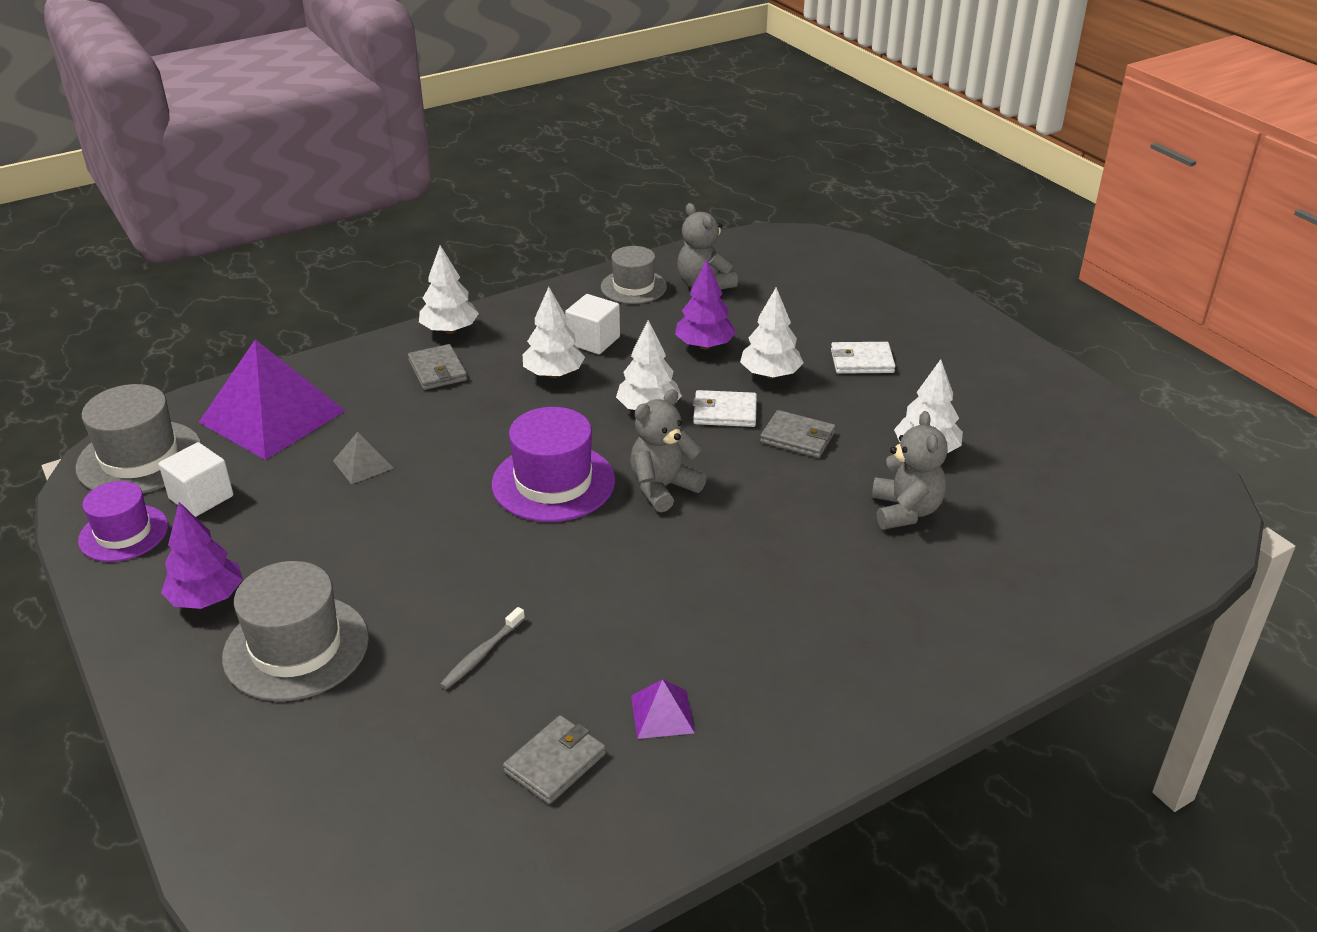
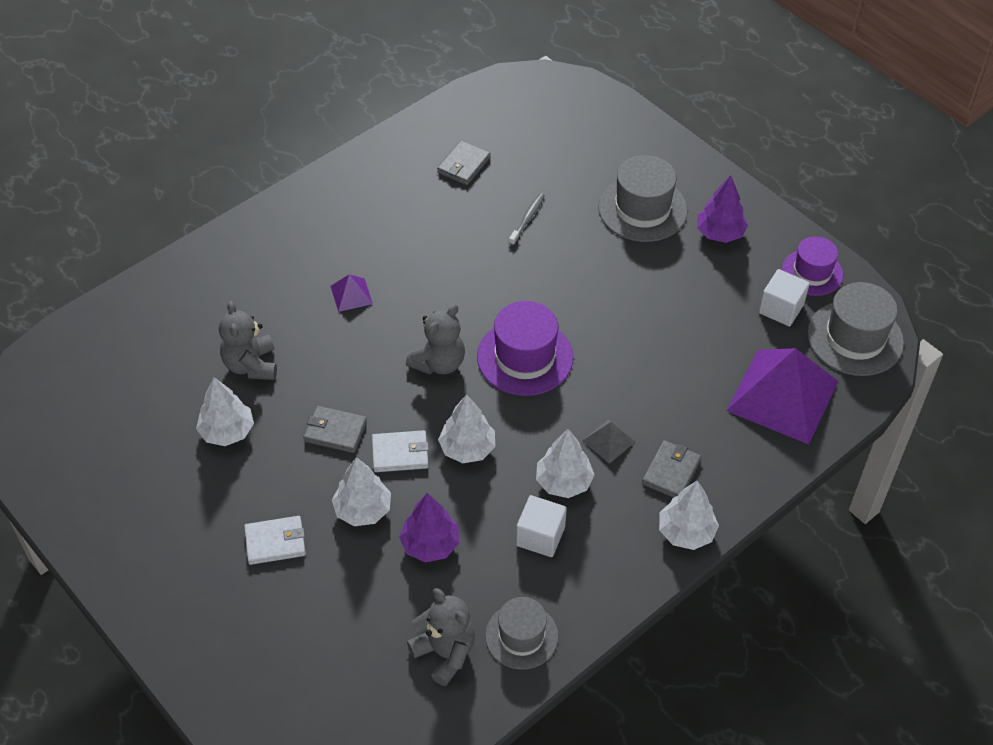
camera: 170 degrees right, 15 degrees up
grey pyramid [333,432,394,484] -> grey pyramid moved to [582,420,635,464]
grey wallet [408,344,467,390] -> grey wallet turned 60 degrees clockwise [642,440,701,498]
purple pyramid [631,679,695,739] -> purple pyramid moved to [331,274,373,312]

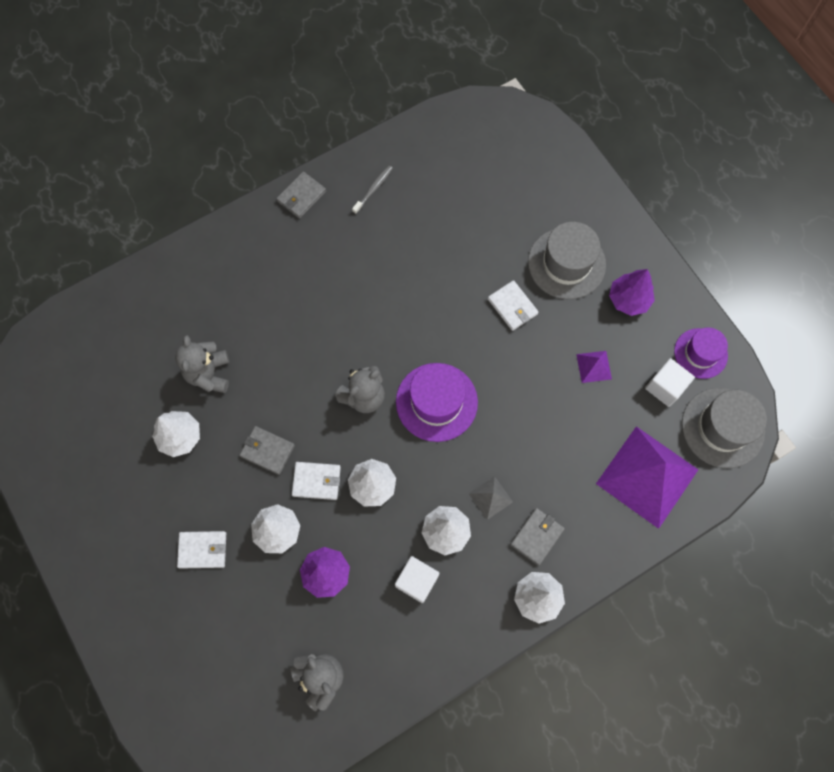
camera: 10 degrees right, 20 degrees up
purple pyramid [331,274,373,312] -> purple pyramid moved to [576,351,612,383]
grey wallet [437,140,491,185] -> grey wallet moved to [276,171,326,219]
grey hat [485,597,558,670] -> none
grey toothbrush [509,193,545,245] -> grey toothbrush moved to [352,165,393,214]
none -> white wallet [488,280,539,331]

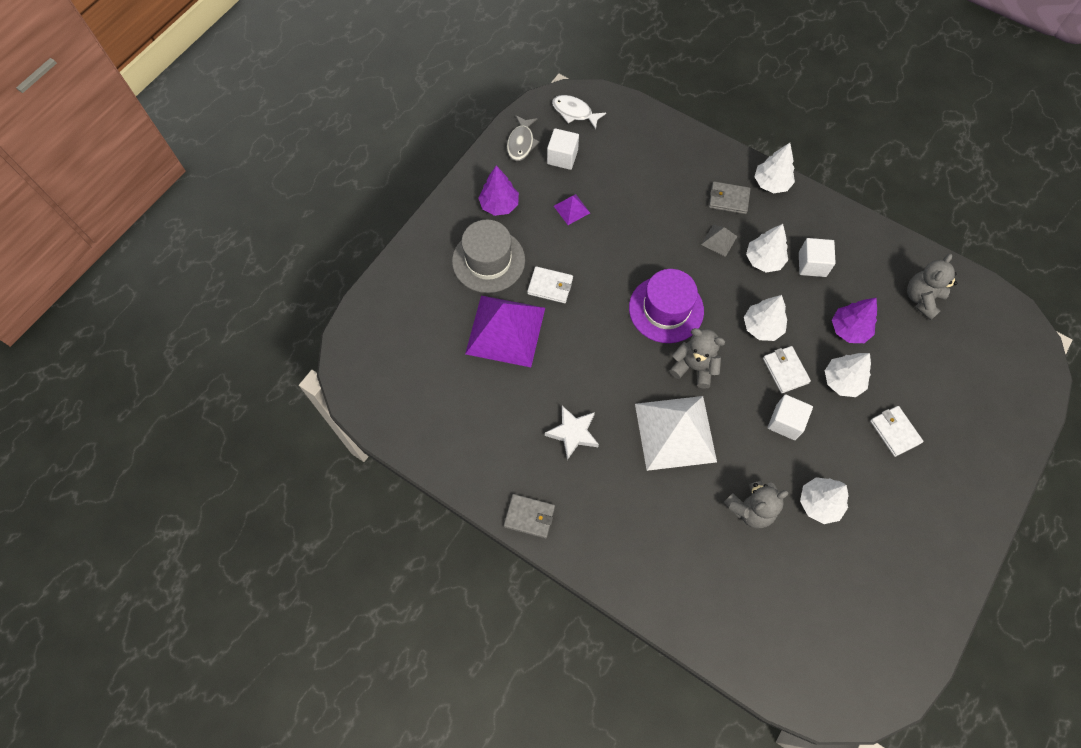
camera: 115 degrees left, 5 degrees down
grey wallet [239,426,295,475] -> white cube [768,394,813,440]
grey toothbrush [352,165,393,214] -> none
white wallet [488,280,539,331] -> white wallet turned 75 degrees clockwise [527,266,573,303]
purple pyramid [596,426,698,529] -> purple pyramid moved to [465,296,545,367]
purple hat [674,327,728,379] -> grey fish [507,115,539,161]
grey hat [682,388,767,468] -> white fish [552,95,606,129]
none -> white star [545,406,599,460]
none -> white pyramid [635,396,717,471]

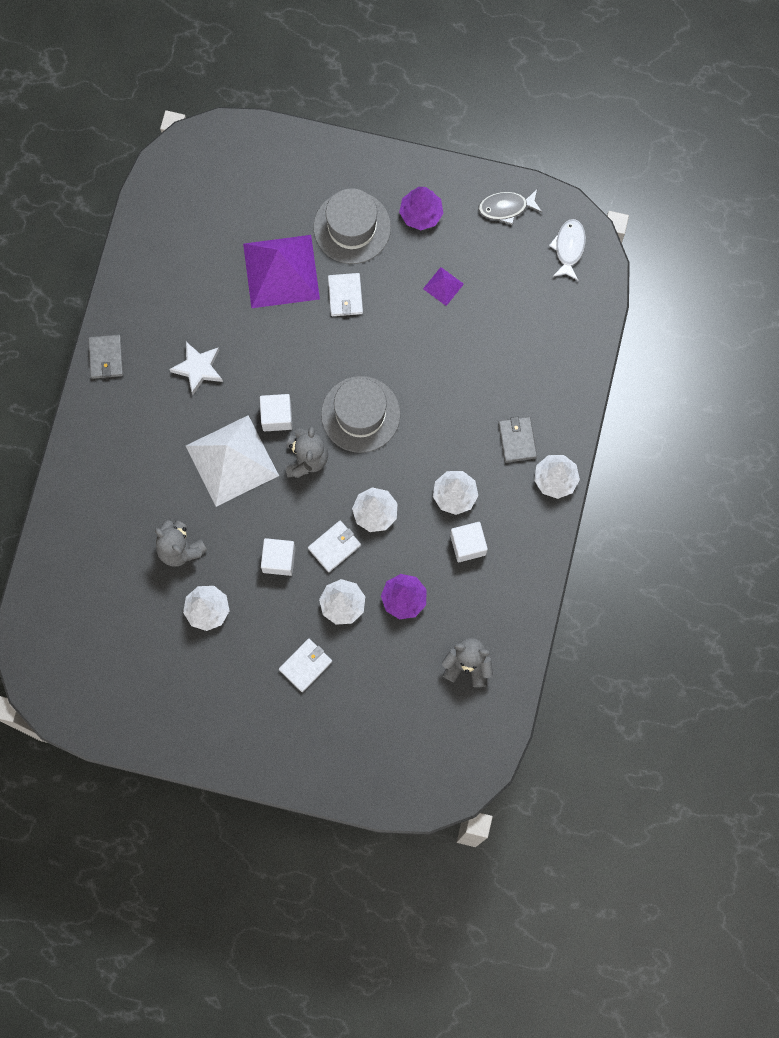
camera: 70 degrees right, 10 degrees up
white cube [547,128,579,170] -> white cube moved to [260,394,293,431]
purple hat [629,269,704,343] -> grey hat [321,376,400,453]
grey pyramid [701,225,737,257] -> none

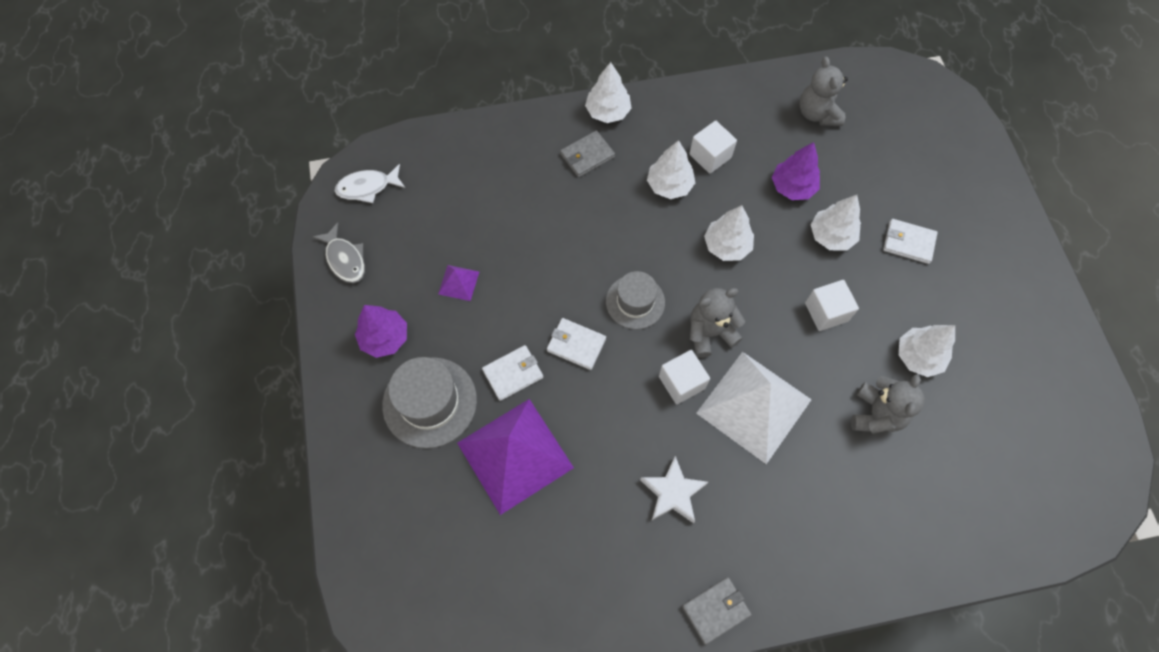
camera: 115 degrees left, 10 degrees down
white wallet [308,521,361,572] -> white wallet moved to [547,318,606,370]
grey hat [321,376,400,453] -> grey hat [606,271,665,329], size x0.66

